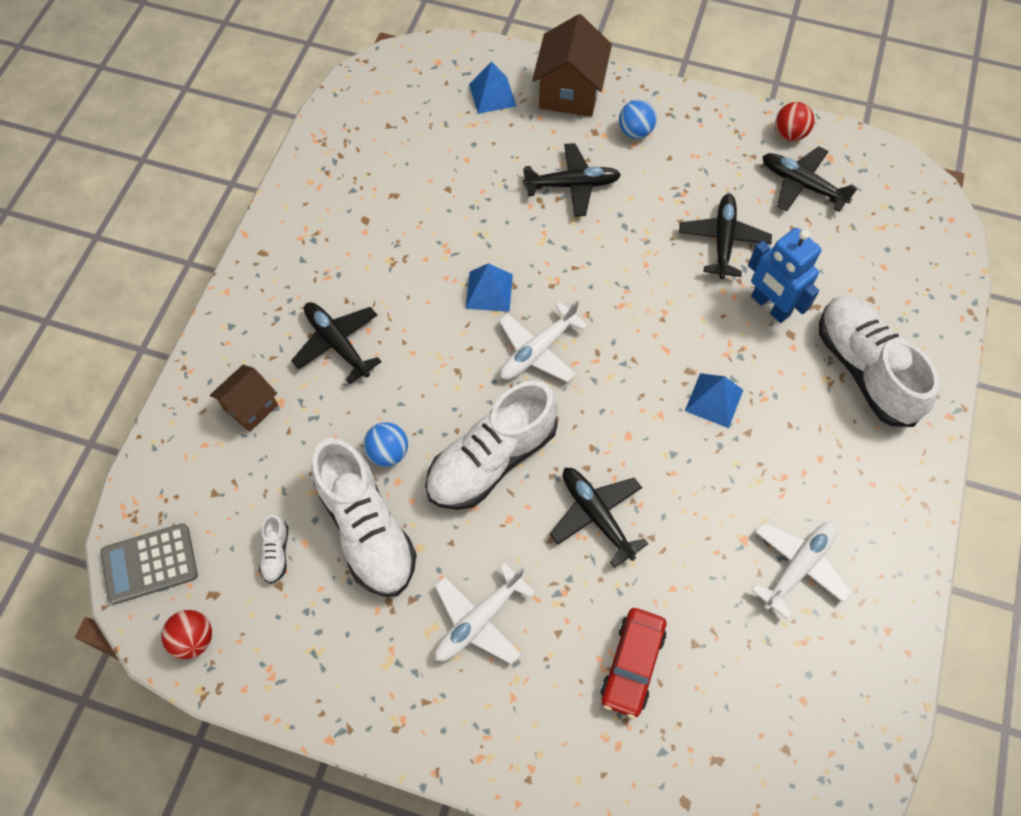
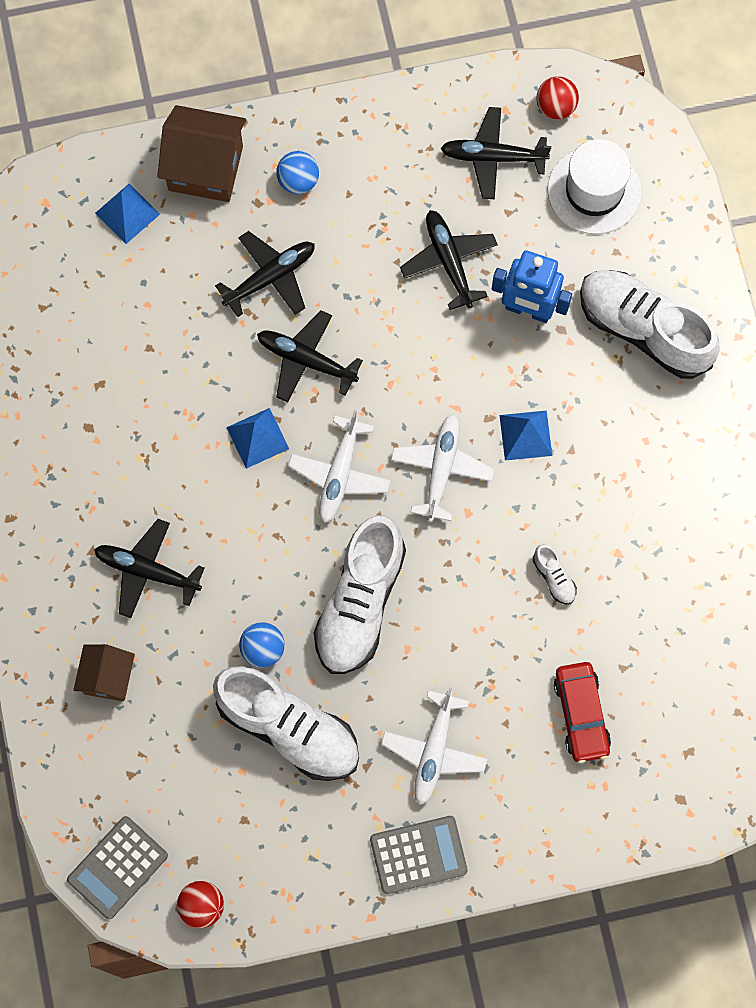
camera: 30 degrees left, 10 degrees up
white shoe [259,515,288,584] -> white shoe moved to [533,545,577,605]
brown house [532,14,612,117] -> brown house turned 60 degrees counterclockwise [157,105,246,202]
black plane [550,468,648,568] -> black plane moved to [257,310,363,403]
white plane [751,521,852,619] -> white plane moved to [391,414,494,522]
red ball [775,102,814,141] -> red ball moved to [536,76,579,119]
none -> grey calculator [370,816,468,894]
none -> white hat [547,139,641,234]

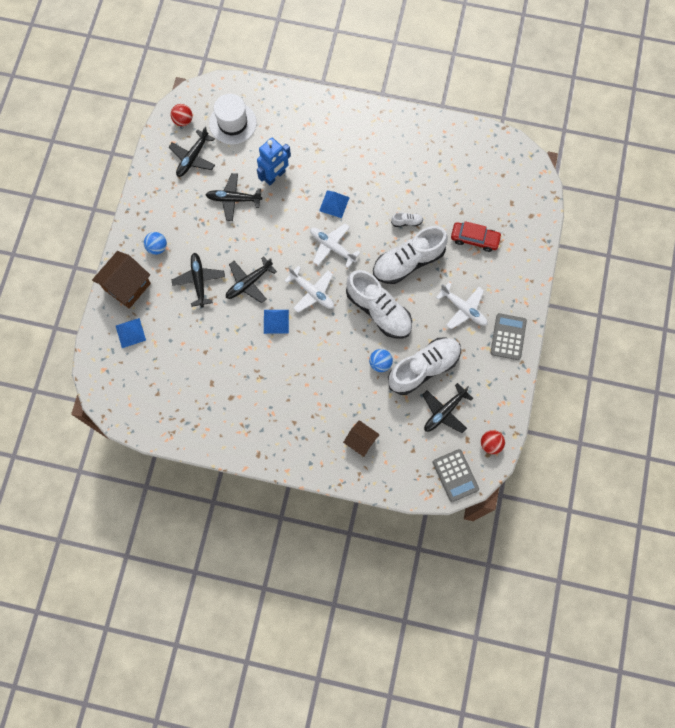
camera: 65 degrees left, 0 degrees up
black plane [94,519,205,618] -> black plane moved to [422,383,473,433]
white shoe [580,270,720,379] -> white shoe moved to [373,226,448,284]

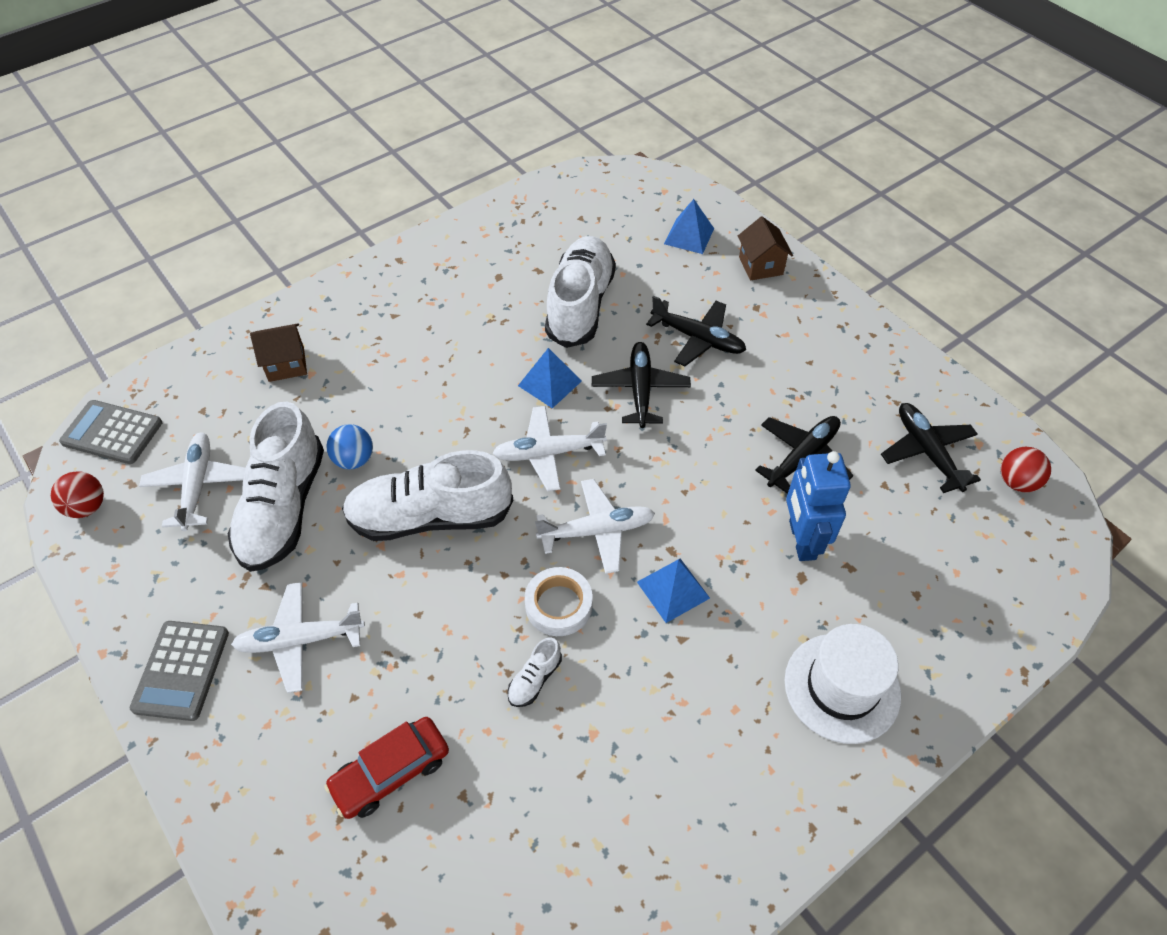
camera: 130 degrees right, 20 degrees down
brown house [92,251,151,309] -> brown house [738,216,793,281], size x0.62
blue ball [144,232,167,255] -> none
white hat [209,94,257,145] -> white hat moved to [785,624,901,744]
white shoe [373,226,448,284] -> white shoe moved to [545,236,616,348]
black plane [422,383,473,433] -> white plane [139,432,246,531]
grey calculator [490,313,527,360] -> grey calculator turned 45 degrees clockwise [130,621,229,721]
none -> white tape [525,567,593,636]

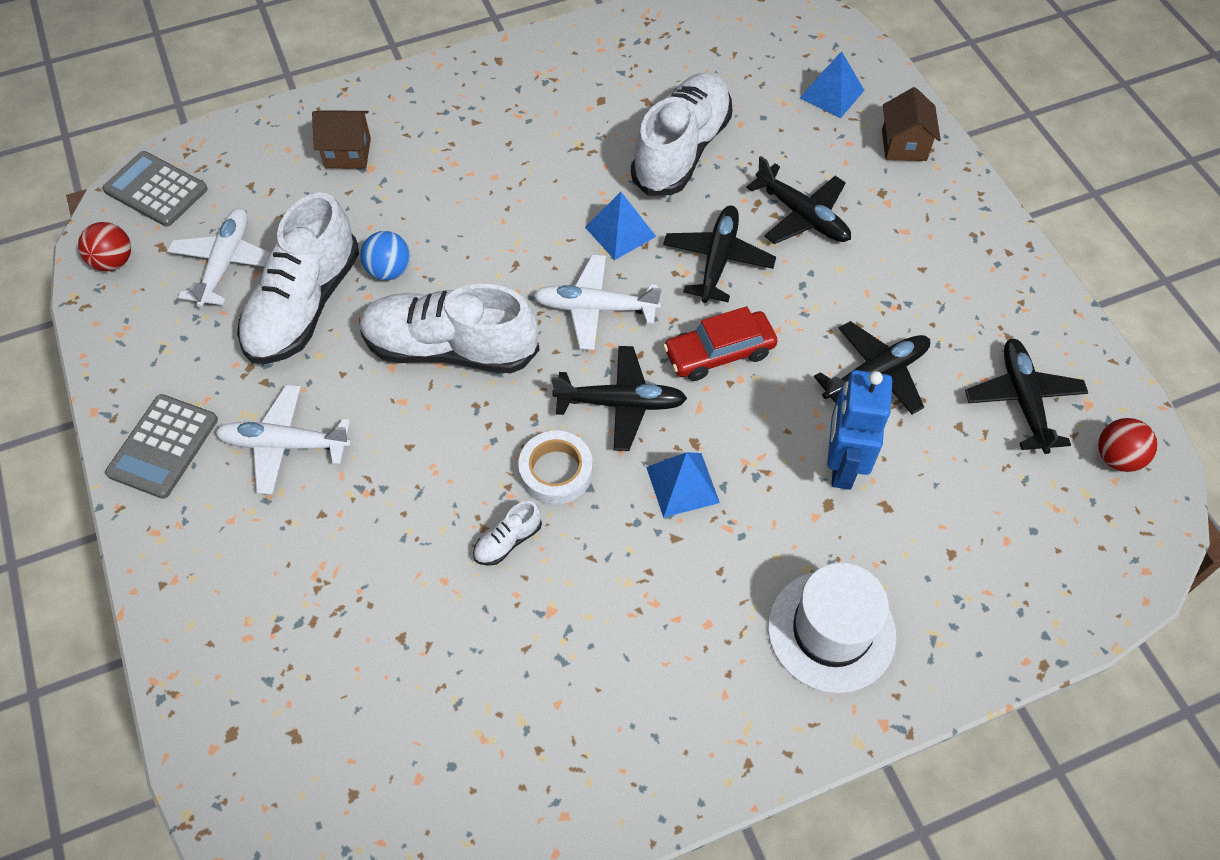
camera: 15 degrees right, 5 degrees up
red car [324,717,449,819] -> red car moved to [663,306,778,381]
white plane [535,479,655,574] -> black plane [551,346,687,451]

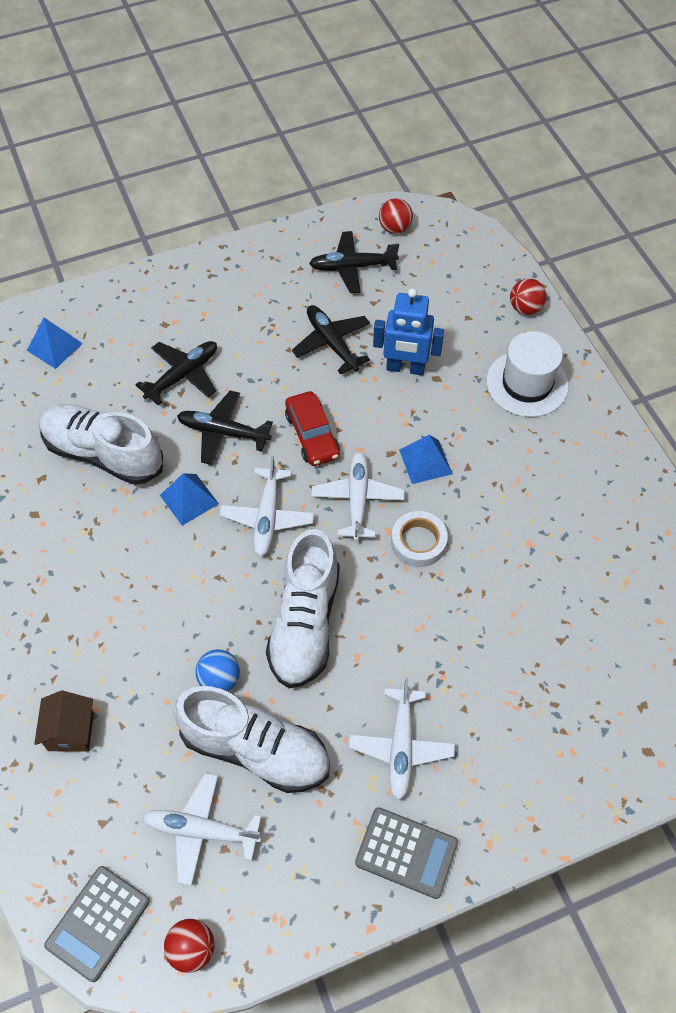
camera: 90 degrees left, 0 degrees up
white shoe [473,501,542,566] -> none
black plane [551,346,687,451] -> white plane [311,452,405,541]
brown house [882,87,941,161] -> none
none -> red ball [510,278,546,315]

